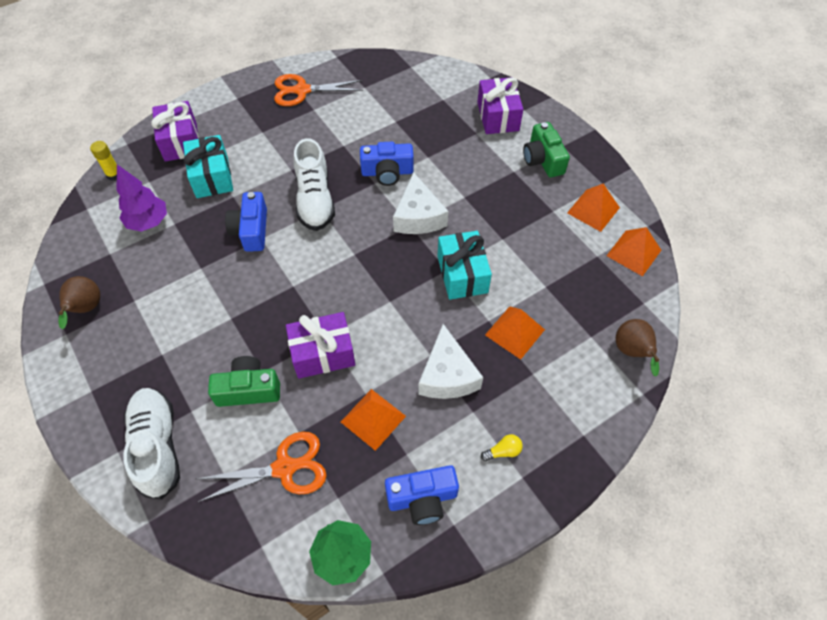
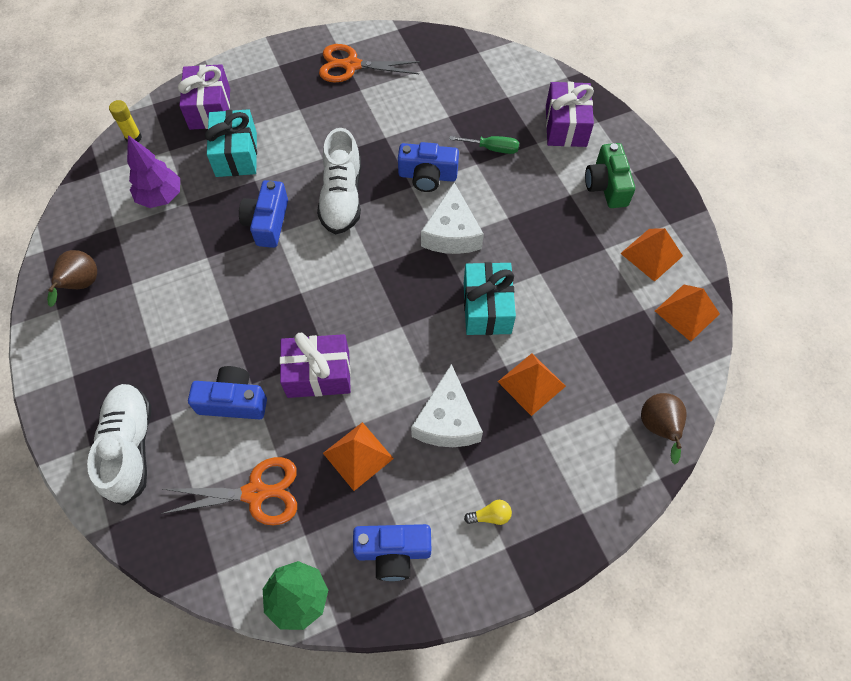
camera: 10 degrees right, 5 degrees up
green camera [208,356,280,407] -> blue camera [188,366,267,419]
none -> green screwdriver [449,136,519,154]

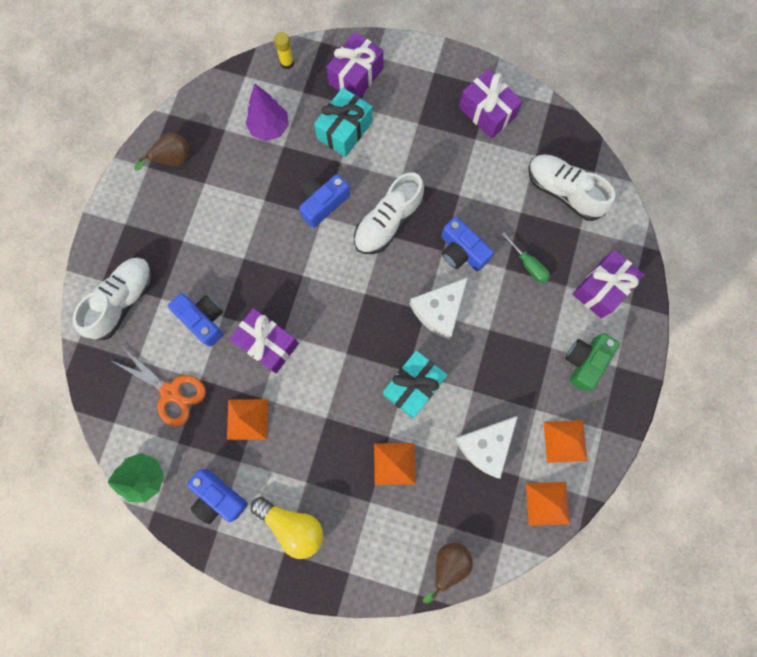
camera: 40 degrees right, 15 degrees up
orange scissors [319,44,421,82] -> purple gift [459,69,523,139]
white cheese [411,364,483,447] -> white cheese moved to [455,416,518,479]
yellow light bulb [464,500,512,525] -> yellow light bulb [251,497,323,559], size x2.20
none -> white shoe [528,154,615,221]

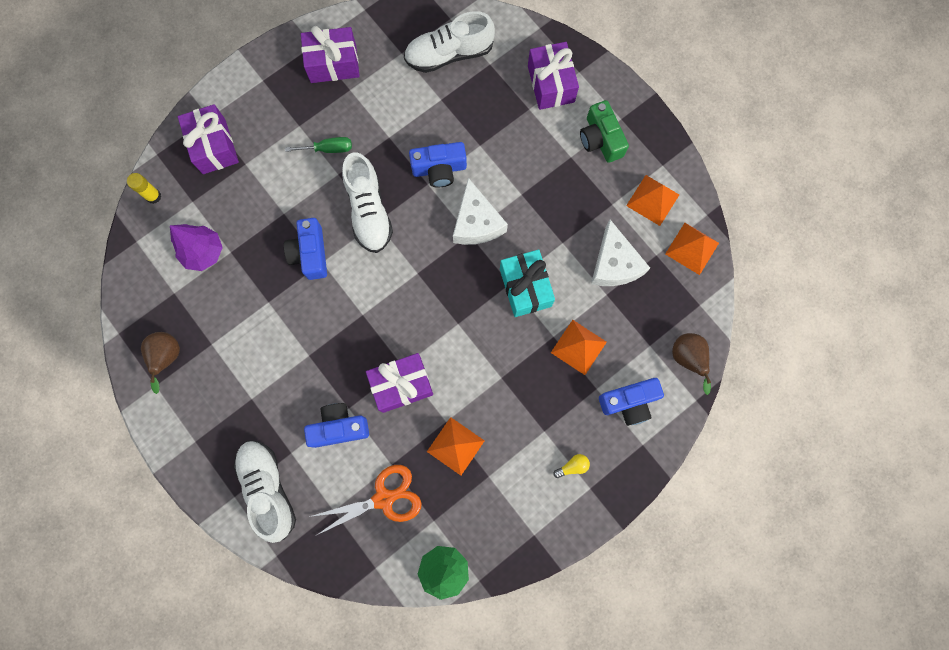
camera: 55 degrees left, 0 degrees up
blue camera [187,469,248,524] -> blue camera moved to [599,378,664,426]
yellow light bulb [251,497,323,559] -> yellow light bulb [553,454,590,478], size x0.45
turquoise gift [314,87,372,157] -> none
green screwdriver [501,232,550,283] -> green screwdriver moved to [285,137,352,153]

